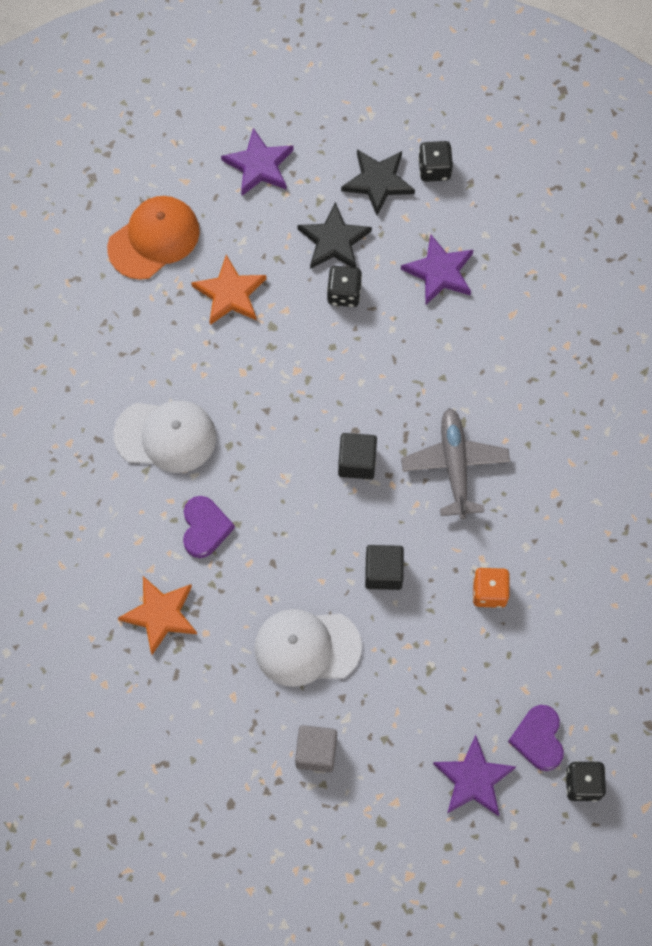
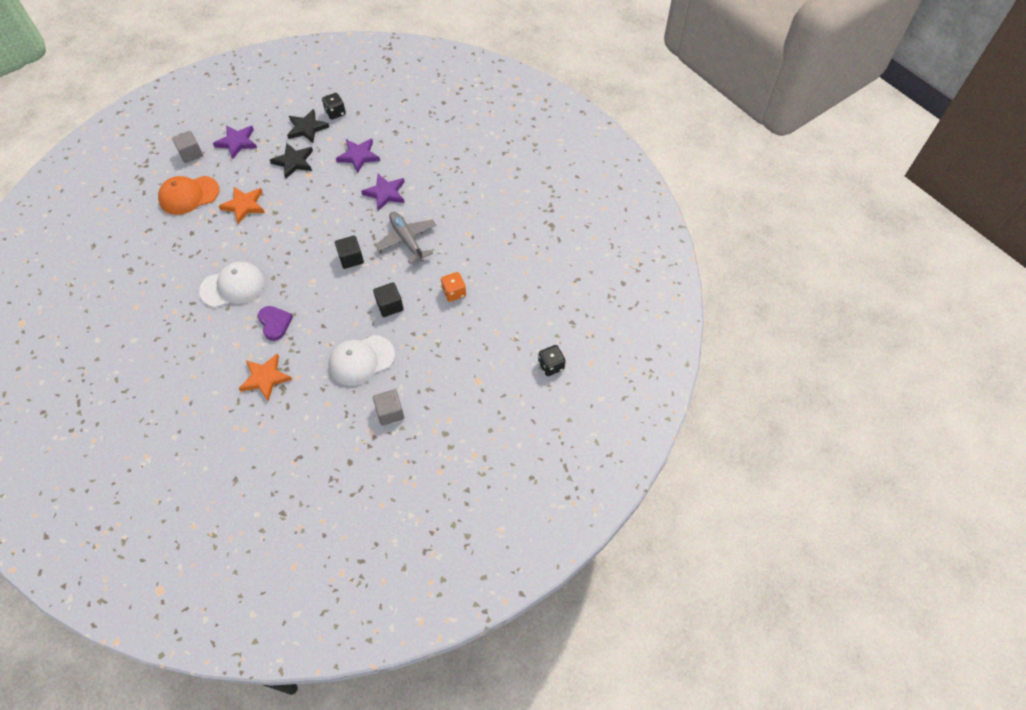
camera: 25 degrees left, 10 degrees down
orange cap [107,196,200,280] -> orange cap turned 135 degrees counterclockwise [158,176,220,215]
black dice [327,266,362,307] -> none
purple star [433,735,516,816] -> purple star moved to [361,174,405,211]
purple heart [508,705,564,771] -> none
none -> grey cube [172,131,203,163]

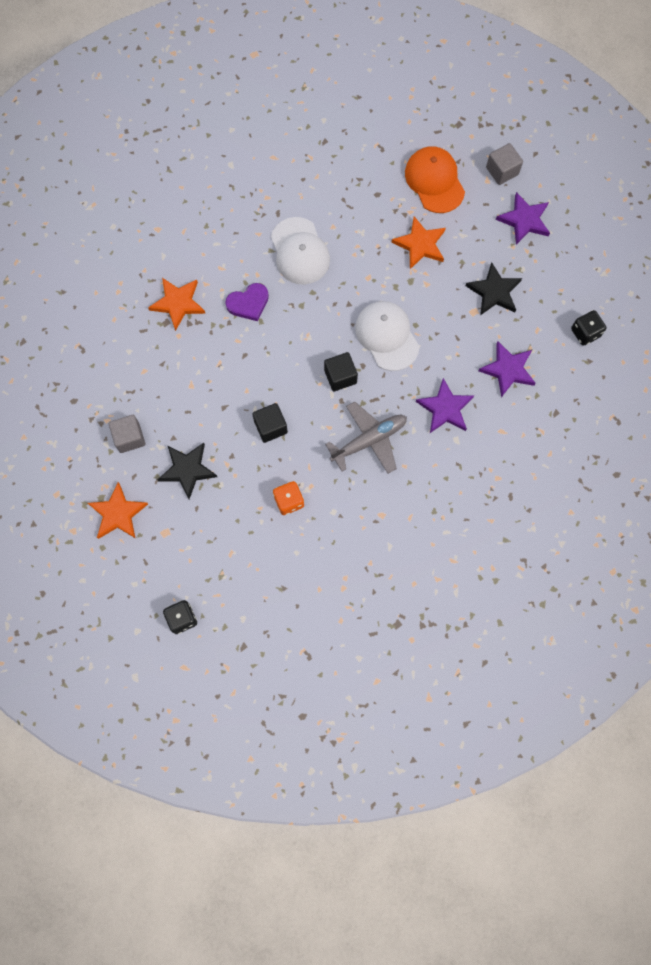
camera: 90 degrees right, 15 degrees up
black star [287,109,329,143] -> black star moved to [158,443,217,499]
white cap [328,335,395,386] -> white cap moved to [355,301,420,371]
none -> orange star [88,482,148,539]

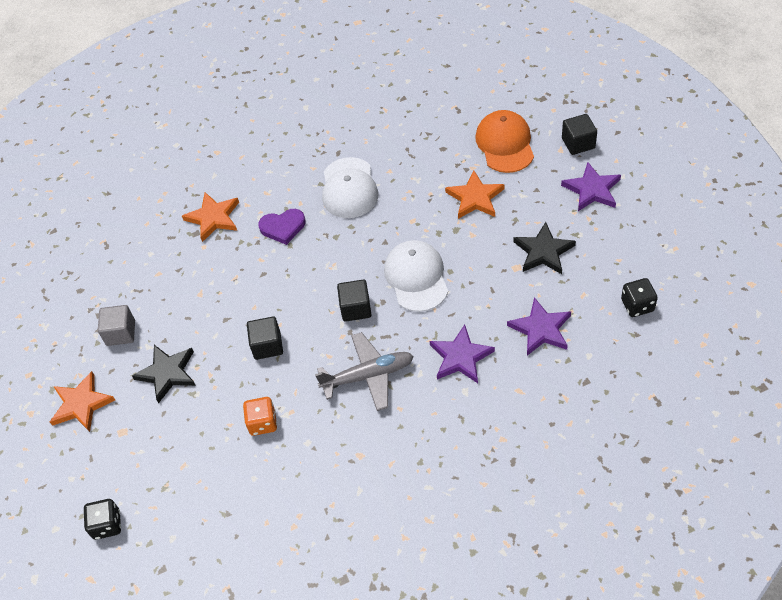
camera: 20 degrees right, 20 degrees down
grey cube [486,143,523,185] -> black cube [562,114,597,155]

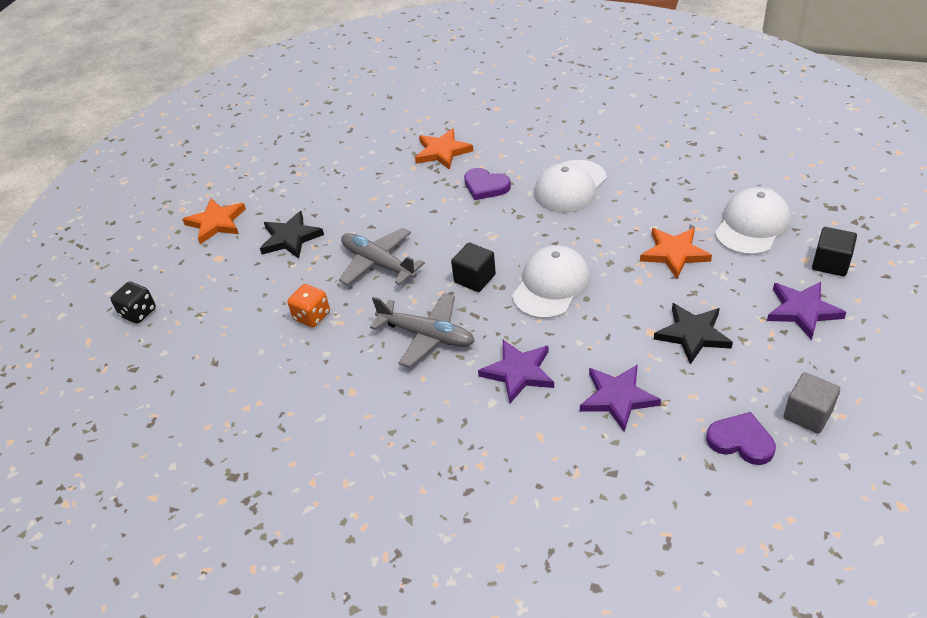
camera: 40 degrees right, 10 degrees down
grey cube [98,305,135,346] -> grey cube moved to [784,372,840,434]
black cube [247,316,283,360] -> grey plane [339,228,425,285]
orange cap [475,110,534,173] -> white cap [715,188,791,255]
black dice [621,278,658,317] -> purple heart [706,412,776,465]

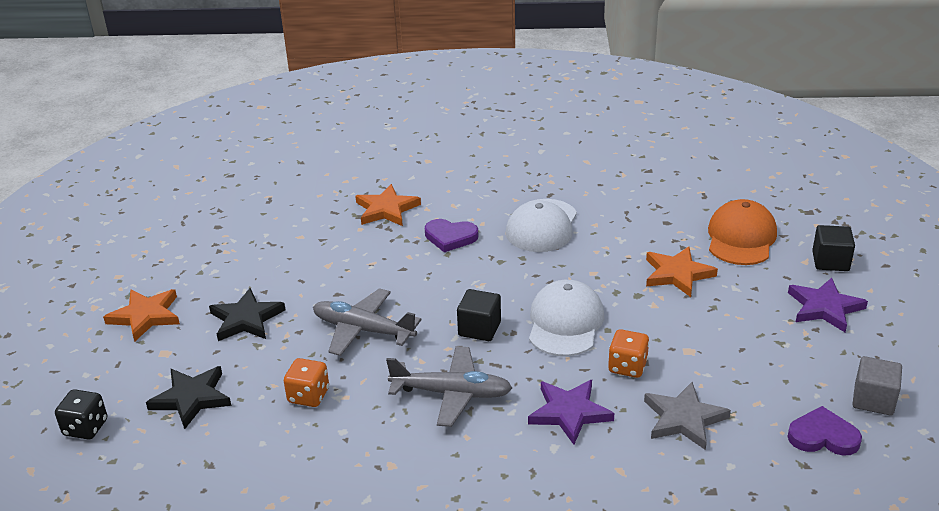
camera: 20 degrees left, 10 degrees down
purple star [580,364,661,432] -> grey star [644,382,731,450]
black star [654,303,733,365] -> black star moved to [146,366,231,429]
white cap [715,188,791,255] -> orange cap [708,199,777,265]
none -> orange dice [608,329,649,378]

